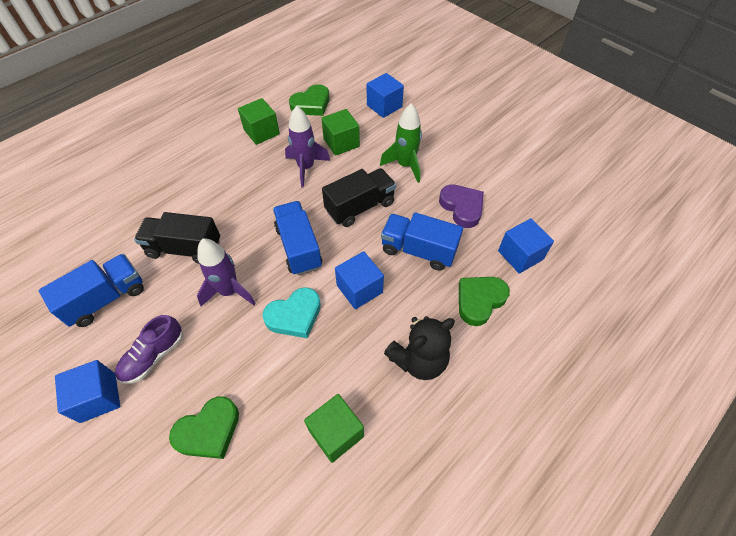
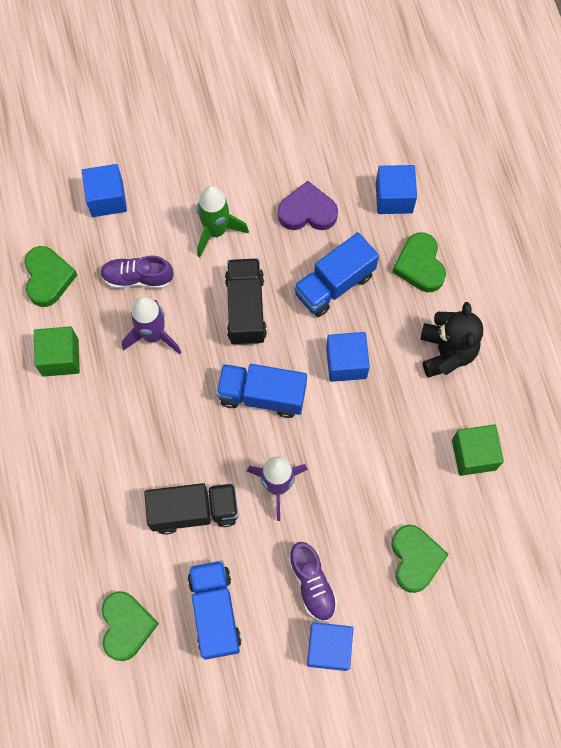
camera: 60 degrees left, 15 degrees up
black truck [134,212,220,264] -> black truck turned 135 degrees counterclockwise [144,483,238,535]
turquoise heart [262,287,321,338] -> none
green cube [321,109,360,156] -> purple shoe [100,255,174,289]
none -> green heart [102,591,159,661]

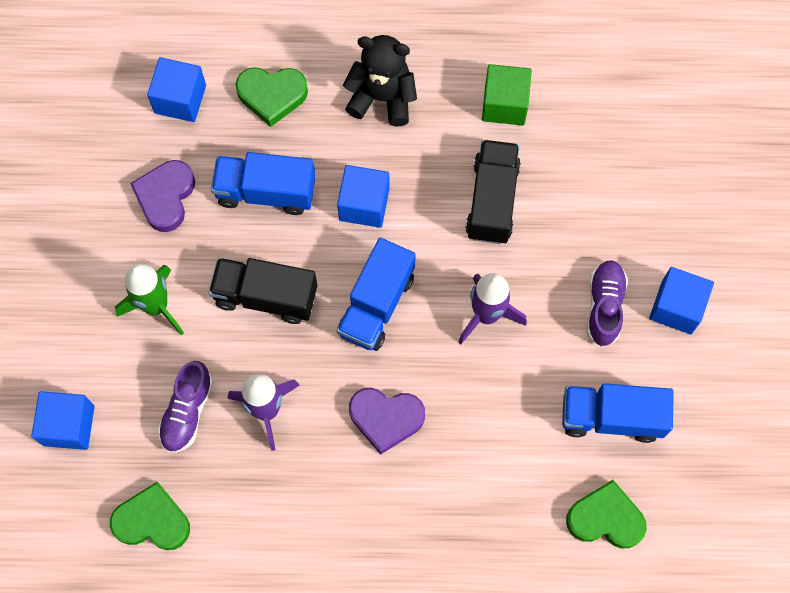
camera: 75 degrees left, 0 degrees up
green cube [34,327,80,377] -> none
black truck [144,483,238,535] -> black truck moved to [466,140,521,244]
purple shoe [289,542,338,621] -> purple shoe turned 75 degrees counterclockwise [587,260,628,347]
blue truck [294,232,379,317] -> blue truck turned 120 degrees clockwise [211,152,316,215]
green heart [392,525,449,593] -> none
none -> purple heart [349,388,425,455]

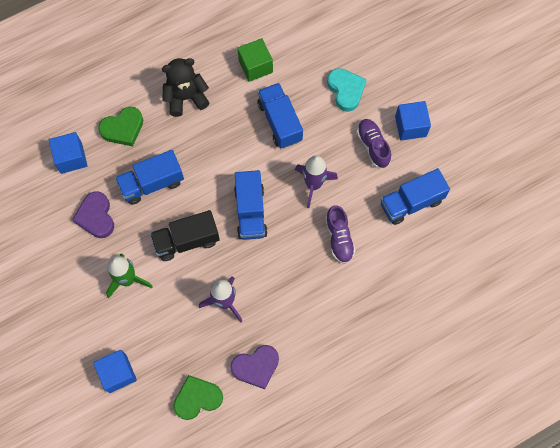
camera: 30 degrees left, 0 degrees up
purple shoe [158,361,213,453] -> purple shoe moved to [325,205,355,264]
blue cube [337,165,390,228] -> none
purple heart [349,388,425,455] -> purple heart moved to [231,345,279,389]
black truck [466,140,521,244] -> blue truck [257,83,303,148]
green heart [566,480,647,549] -> none
none -> turquoise heart [327,68,367,112]

